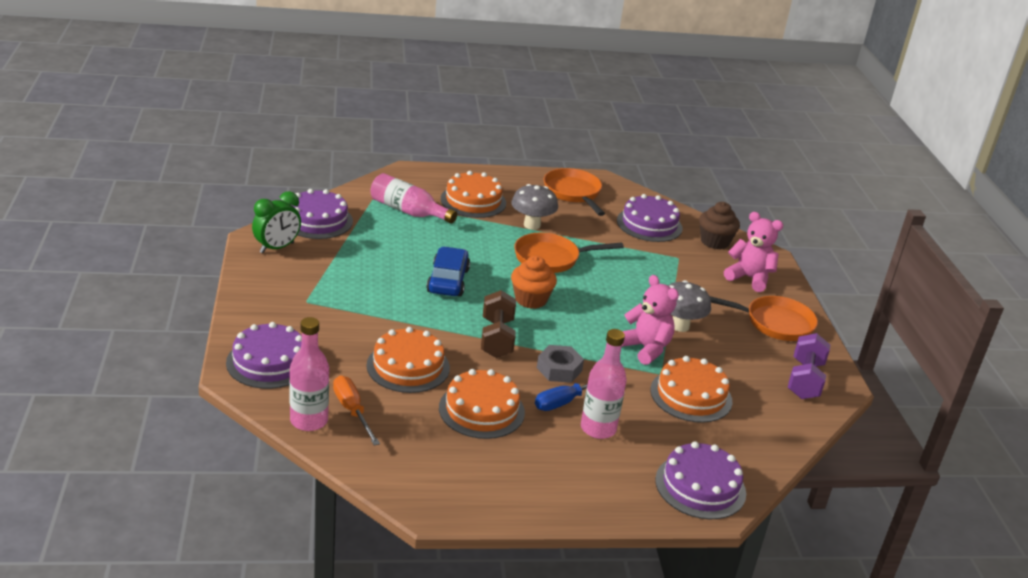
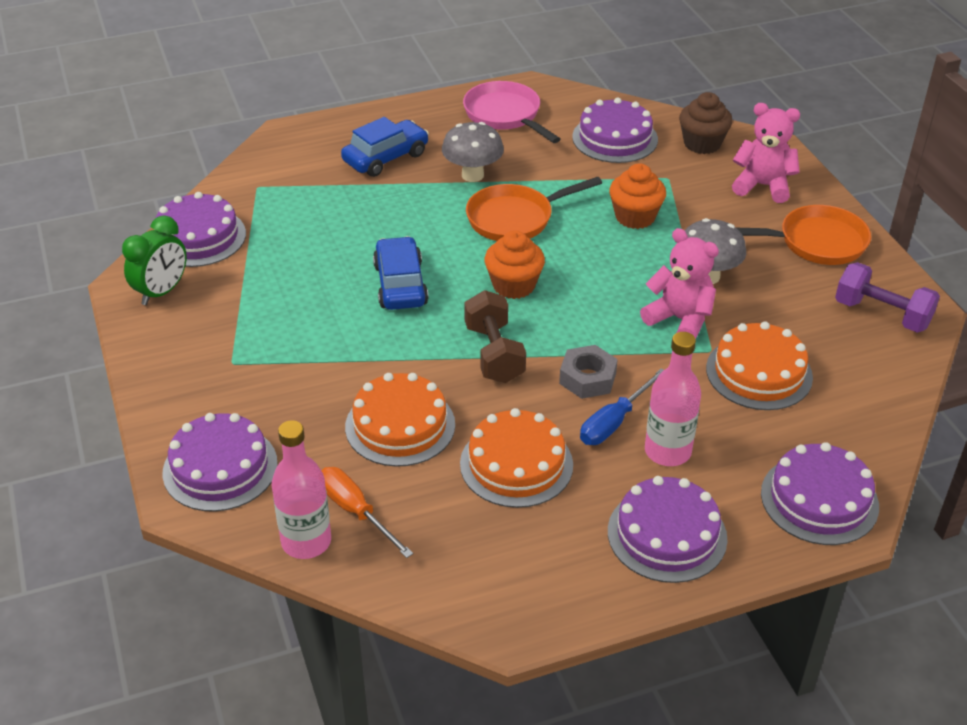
camera: 10 degrees left, 10 degrees up
pink bottle [371,173,457,224] -> none
orange cake [441,171,506,218] -> blue car [341,117,429,177]
orange pan [544,168,605,216] -> pink pan [463,81,560,143]
purple dumbbell [788,333,830,399] -> purple dumbbell turned 60 degrees counterclockwise [835,262,940,333]
none -> purple cake [608,476,728,583]
none -> orange cupcake [609,164,666,229]

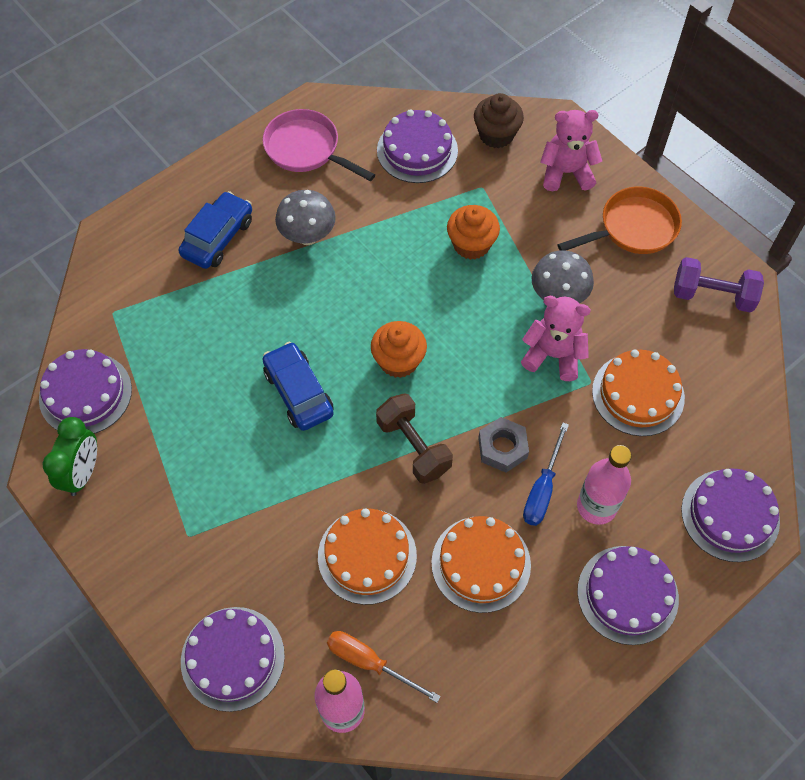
camera: 20 degrees left, 20 degrees up
orange pan [466,177,602,241] -> none

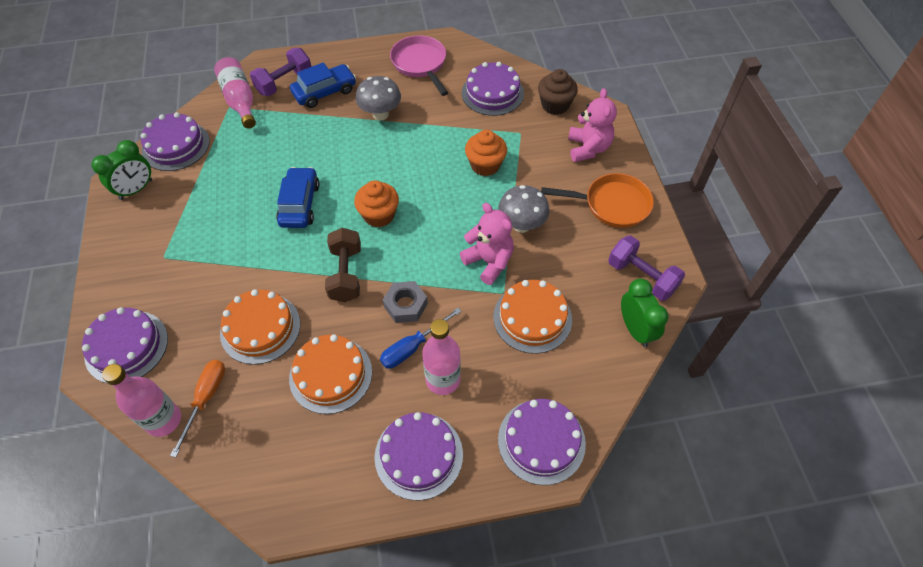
camera: 30 degrees right, 5 degrees down
orange screwdriver [327,631,441,703] -> orange screwdriver turned 45 degrees clockwise [170,360,225,457]
pink teddy bear [540,110,602,191] -> pink teddy bear turned 60 degrees clockwise [568,88,617,162]
none -> pink bottle [214,57,256,129]
none -> purple dumbbell [250,48,312,96]
none -> green clock [621,278,669,347]

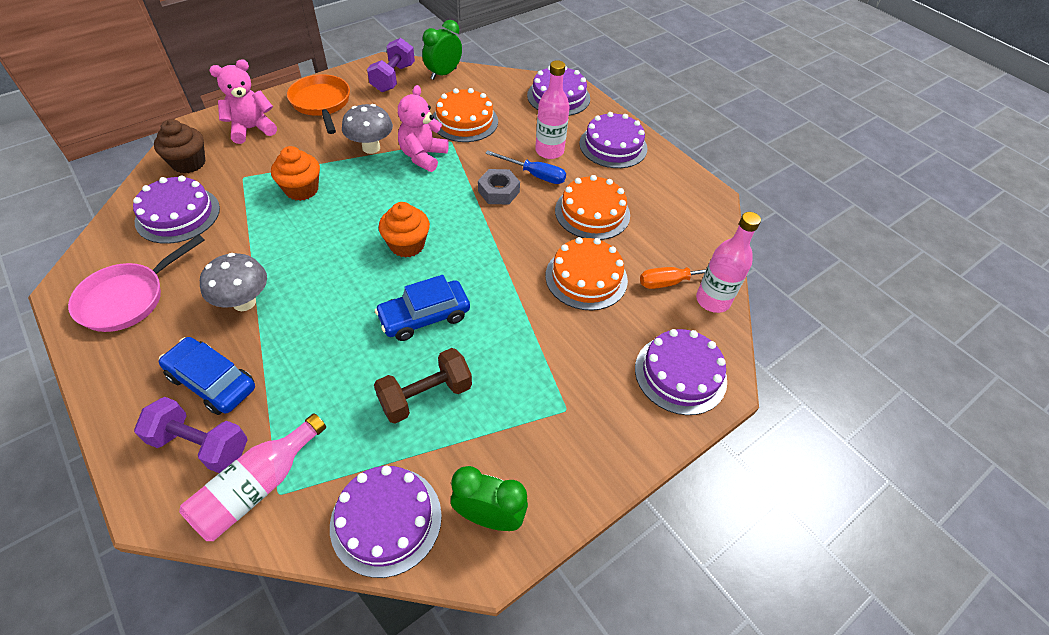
camera: 120 degrees left, 5 degrees down
brown dumbbell [325,228,361,302] -> brown dumbbell moved to [374,348,472,424]

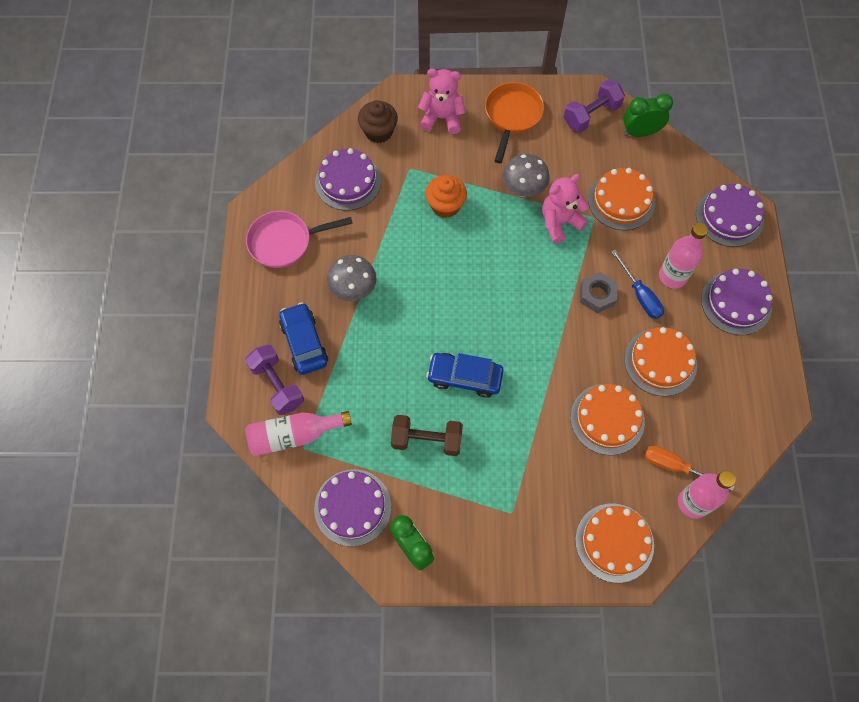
camera: 40 degrees right, 15 degrees up
orange cupcake [379,202,430,258] -> none
purple cake [635,329,727,415] -> orange cake [575,504,654,583]

